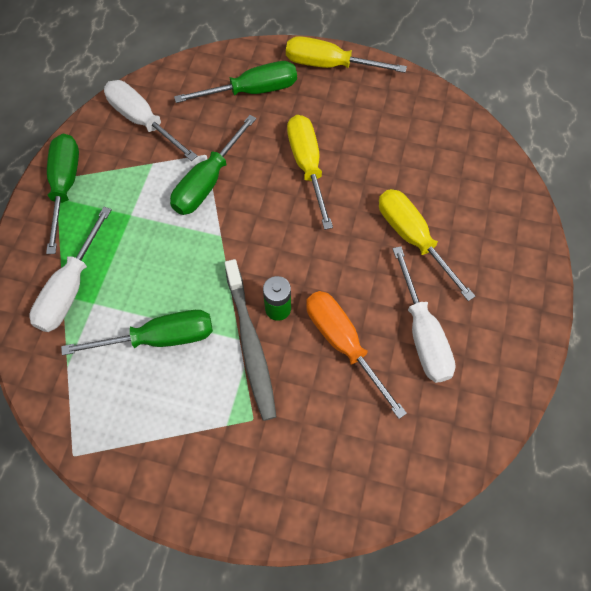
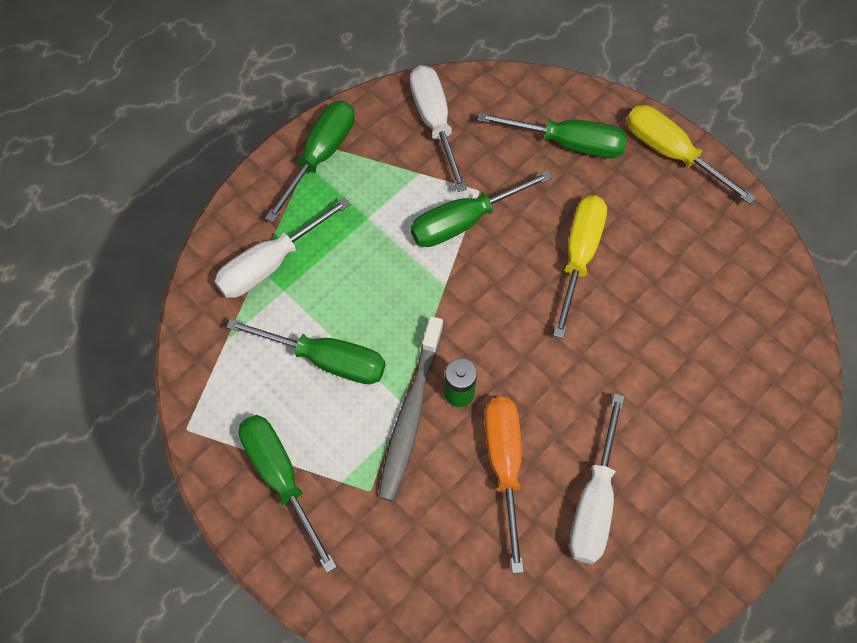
camera: 30 degrees right, 0 degrees up
yellow screwdriver [379,189,475,301] -> none
none -> green screwdriver [239,415,337,573]

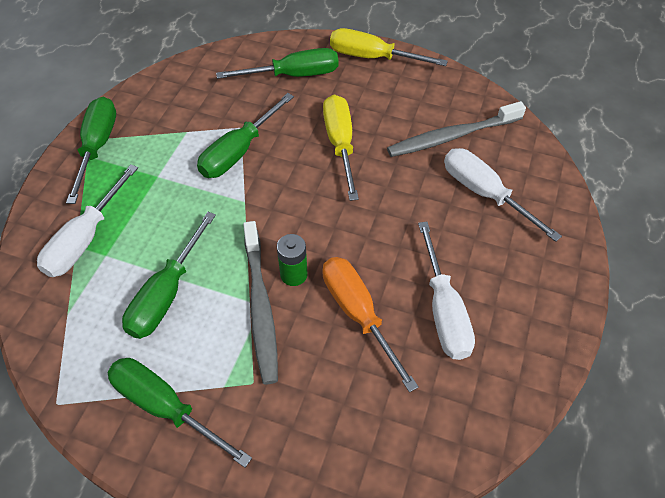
camera: 25 degrees left, 10 degrees down
green screwdriver [226,318,386,384] -> green screwdriver turned 120 degrees clockwise [122,212,216,339]
white screwdriver [410,65,467,192] -> white screwdriver moved to [444,148,562,242]
none -> grey toothbrush [387,101,526,157]

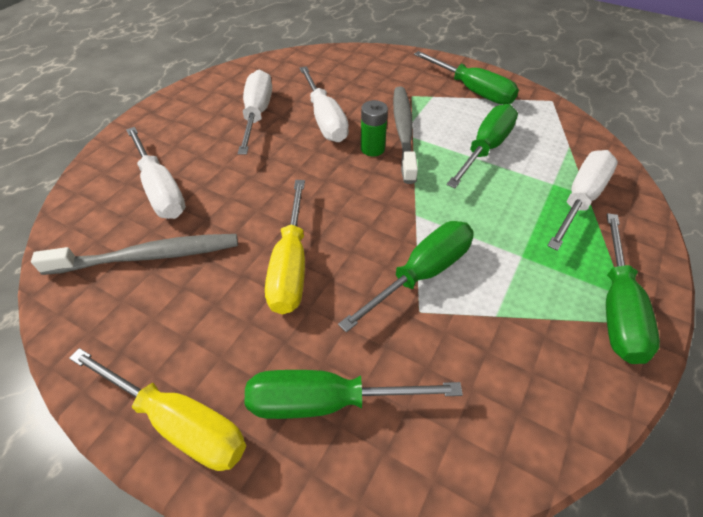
camera: 170 degrees left, 5 degrees down
orange screwdriver [323,257,418,392] -> white screwdriver [299,66,349,142]

